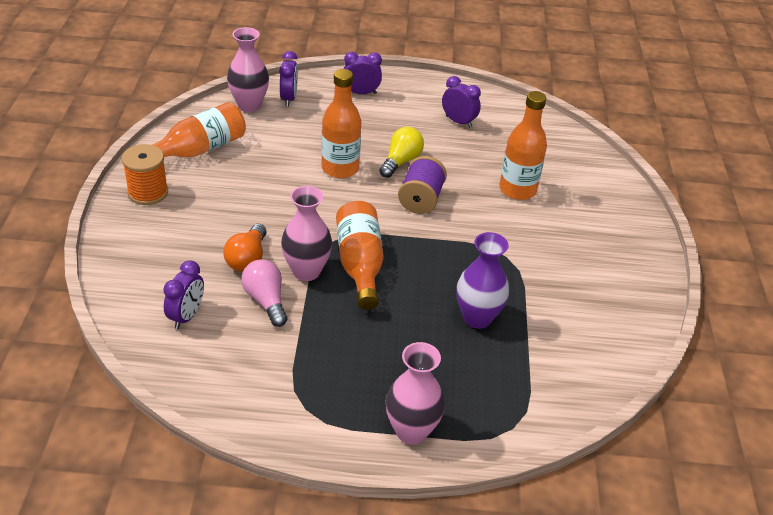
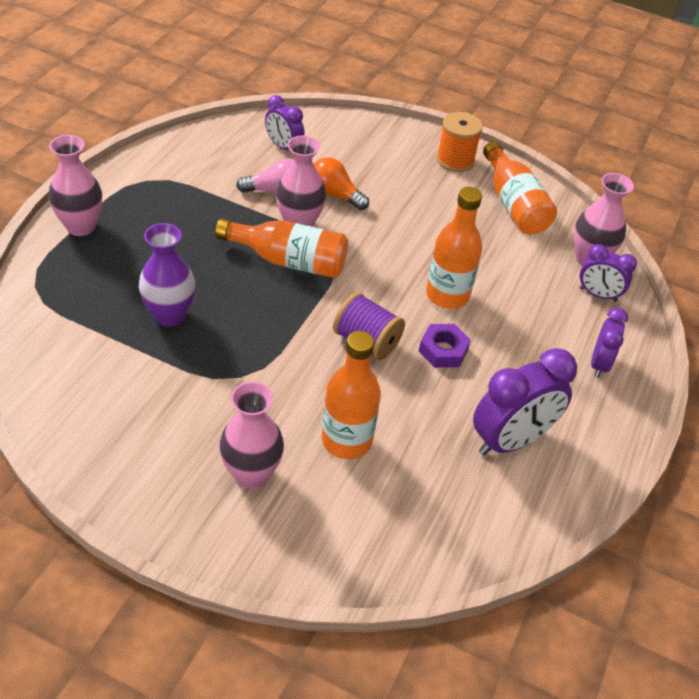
camera: 110 degrees right, 5 degrees up
yellow light bulb [379,127,424,178] -> purple nut [419,324,471,368]
purple clock [442,76,481,128] -> purple clock [473,348,577,456], size x1.71
none -> pink vase [219,381,284,488]

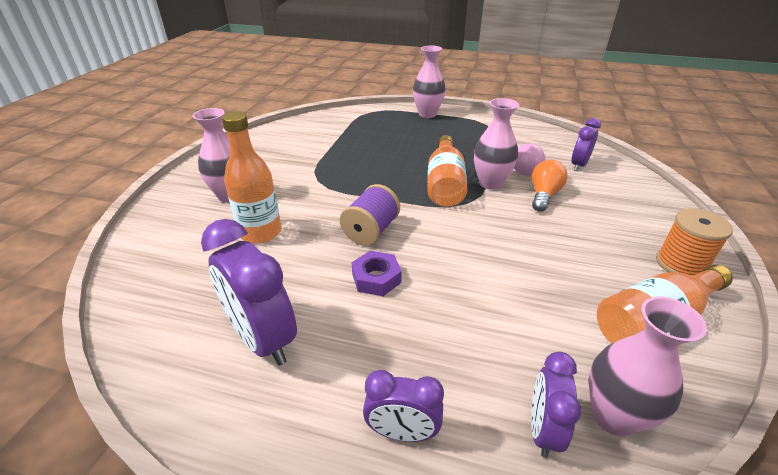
camera: 85 degrees right, 10 degrees down
purple vase [139,223,196,327] -> none
orange bottle [426,187,482,309] -> none

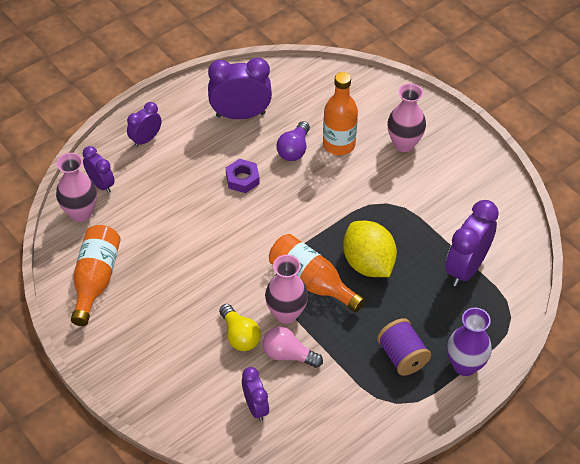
camera: 125 degrees right, 15 degrees up
purple spool [340,184,400,246] -> purple spool moved to [377,318,431,376]
pink vase [413,45,446,118] -> purple vase [447,308,492,376]
orange light bulb [532,160,568,212] -> yellow light bulb [219,304,261,351]
orange spool [656,208,733,276] -> none
none -> purple light bulb [277,121,310,161]
none -> yellow lemon [343,221,397,277]
none -> purple clock [445,200,499,286]

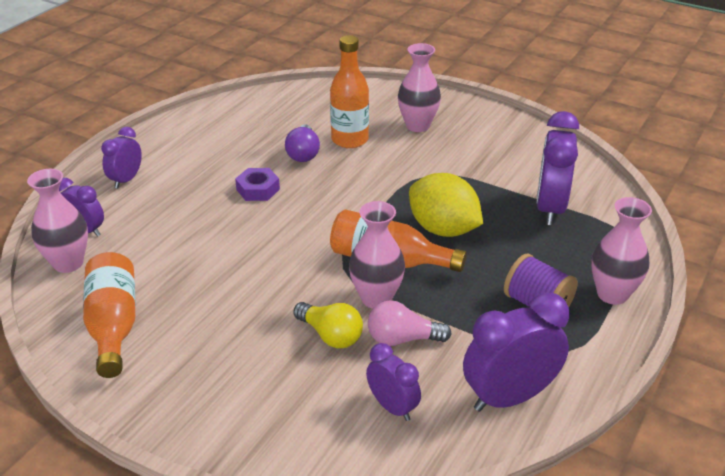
camera: 20 degrees left, 15 degrees down
purple clock [208,58,272,119] -> purple clock moved to [463,292,569,412]
purple vase [447,308,492,376] -> pink vase [591,197,652,305]

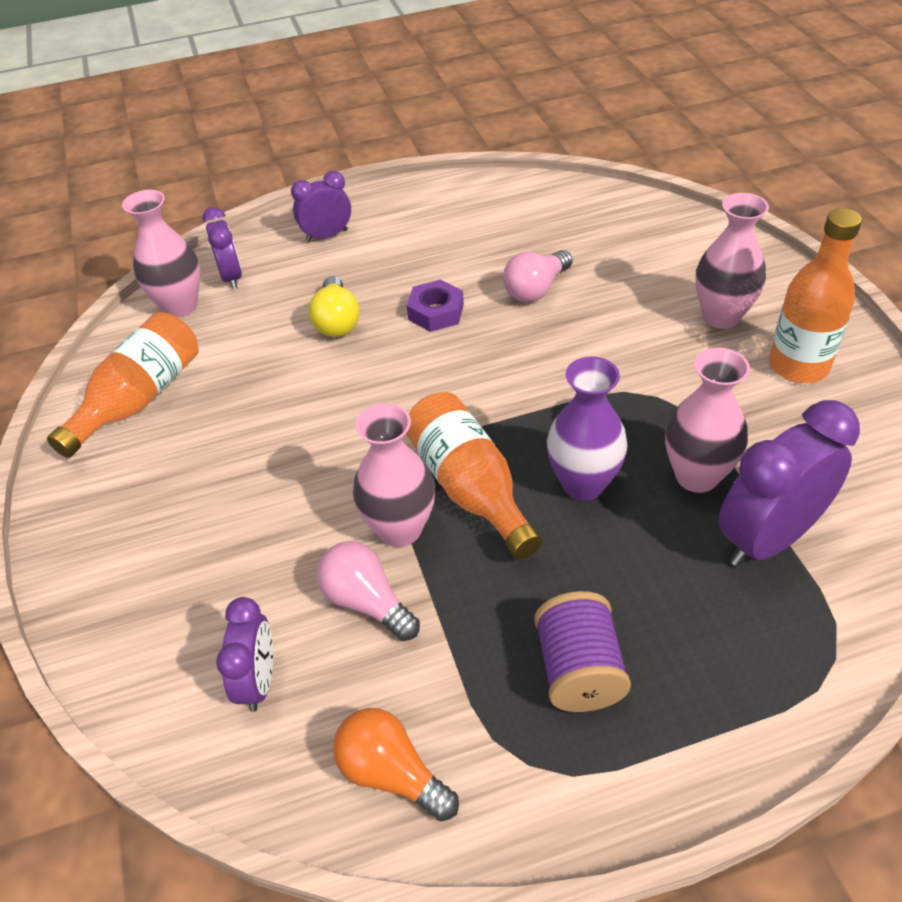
camera: 45 degrees right, 10 degrees up
purple light bulb [285,124,320,162] -> pink light bulb [503,250,573,302]
yellow light bulb [293,302,363,348] -> yellow light bulb moved to [309,276,359,337]
orange bottle [330,35,369,148] -> orange bottle moved to [769,208,862,383]
yellow lemon [409,173,483,237] -> purple vase [547,357,628,501]
purple clock [463,292,569,412] -> orange light bulb [333,708,459,821]
pink vase [591,197,652,305] -> pink vase moved to [665,348,750,493]

